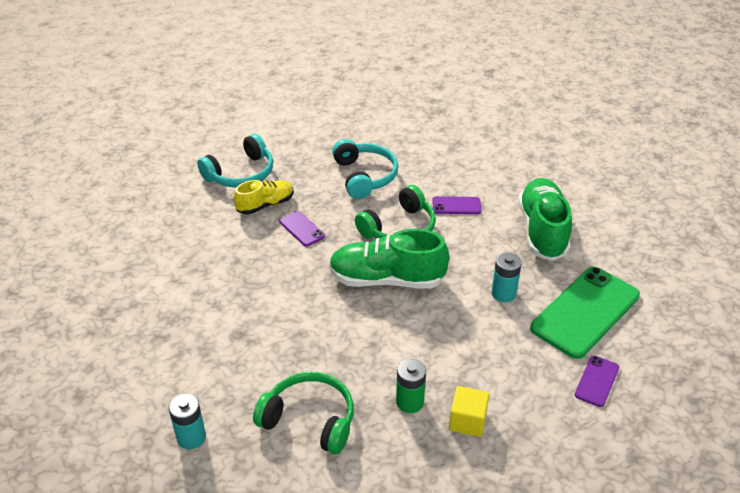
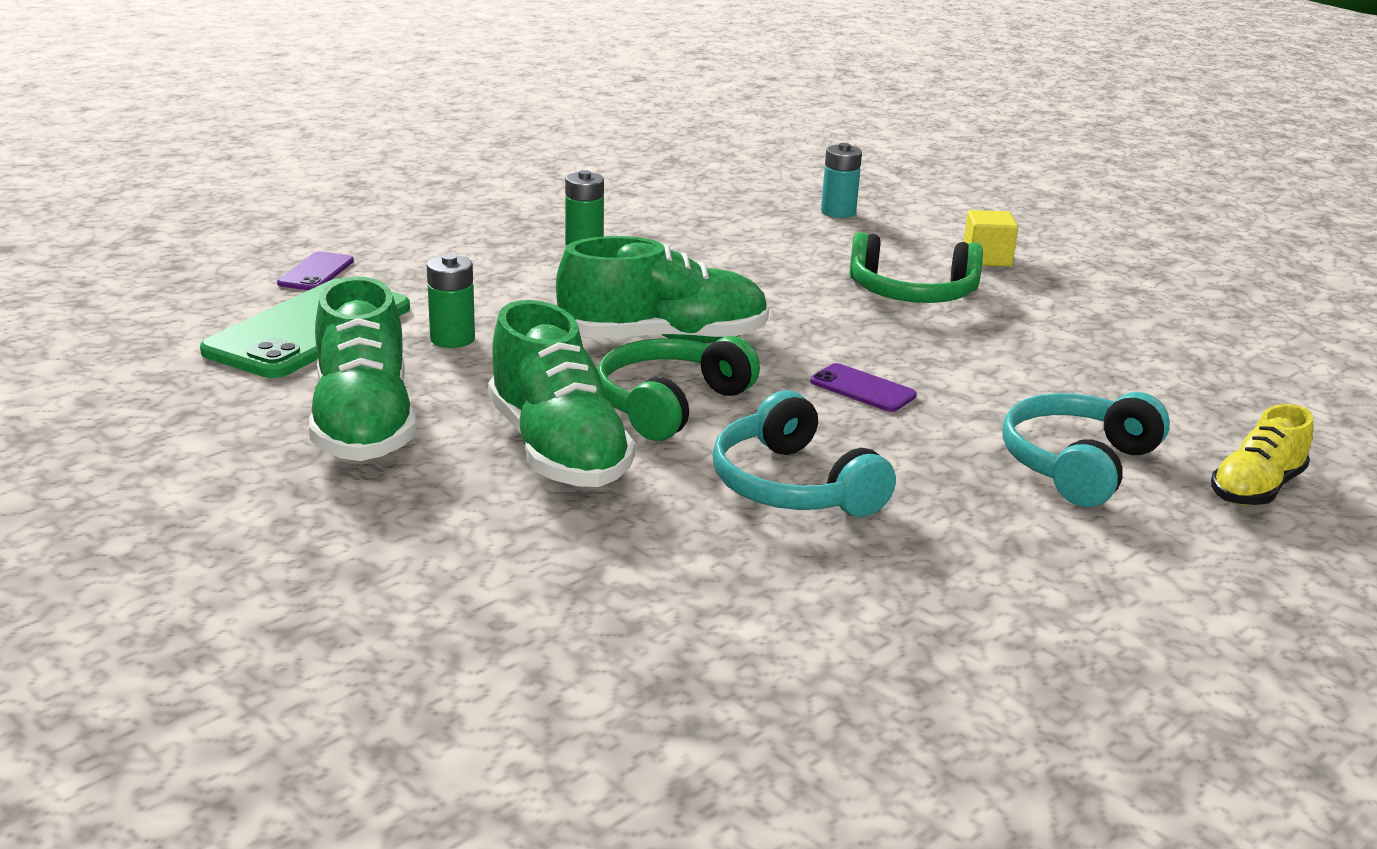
camera: 165 degrees right, 15 degrees down
yellow shoe [234,180,294,214] -> yellow shoe moved to [1211,404,1313,505]
green headphones [253,372,354,454] -> green headphones moved to [850,232,983,303]
purple phone [432,196,481,214] -> green shoe [488,300,635,487]
yellow cube [449,386,489,437] -> yellow cube moved to [963,210,1018,267]
turquoise battery [491,252,522,302] -> green battery [427,254,475,348]

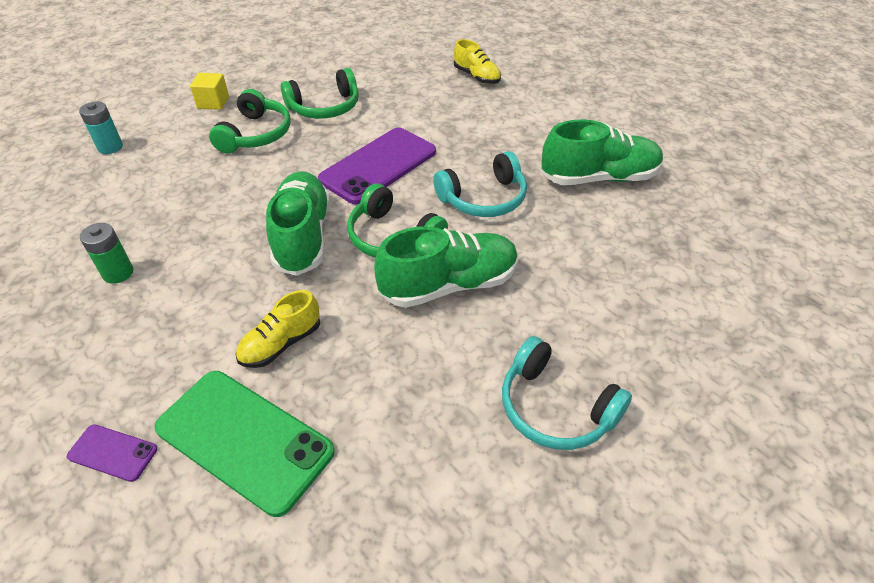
camera: 85 degrees left, 20 degrees up
green shoe [309,276,416,461] -> green shoe moved to [542,119,663,185]
green battery [427,254,475,348] -> yellow shoe [236,290,320,368]
purple phone [810,363,917,412] -> purple phone [318,127,436,205], size x2.17
turquoise headphones [1002,392,1170,507] -> turquoise headphones moved to [502,336,632,450]
none -> green headphones [281,68,359,119]

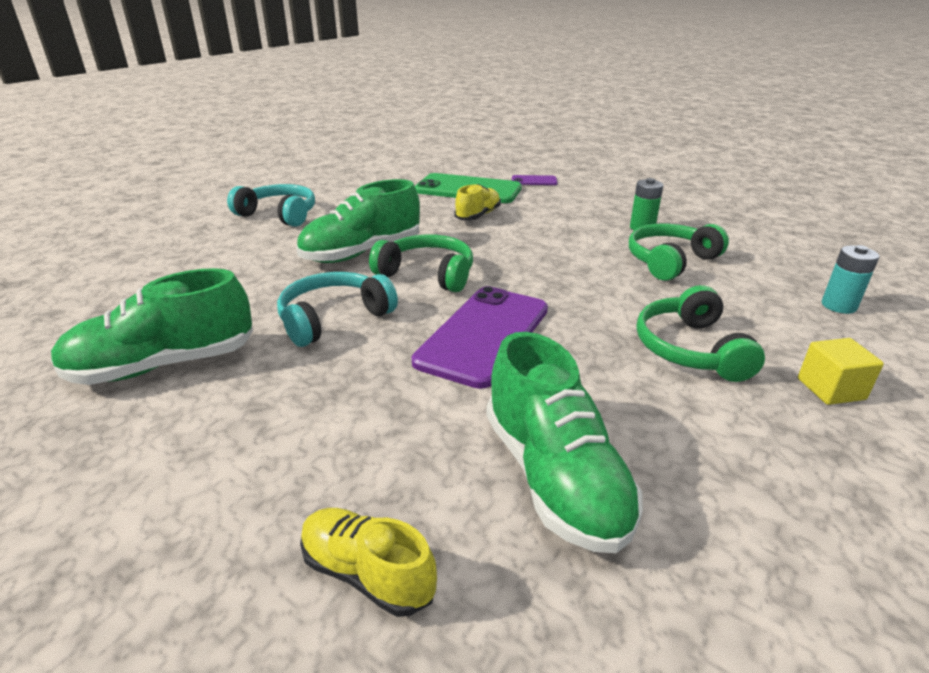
camera: 165 degrees right, 15 degrees down
green shoe [266,171,330,276] -> green shoe moved to [486,332,643,553]
green headphones [281,68,359,119] -> green headphones moved to [629,224,729,281]

